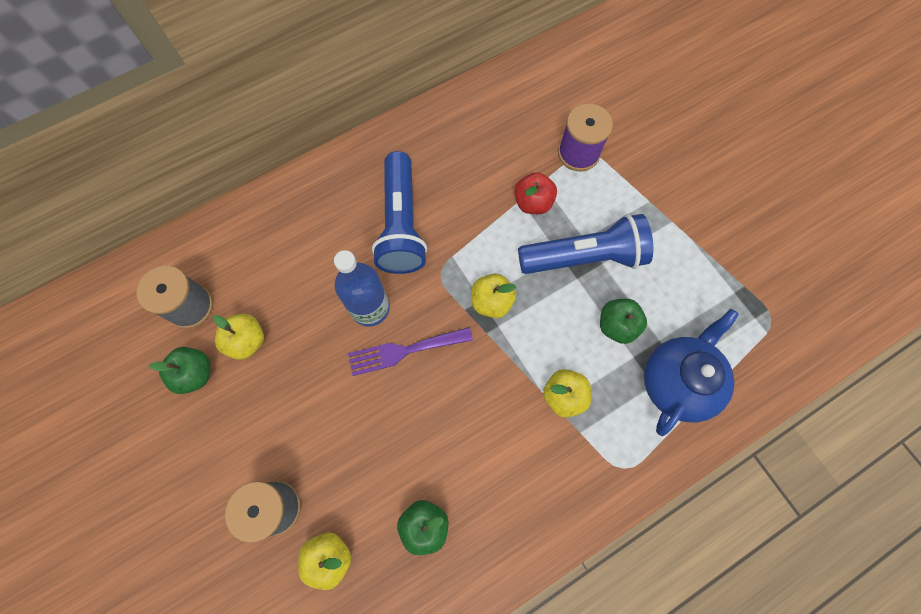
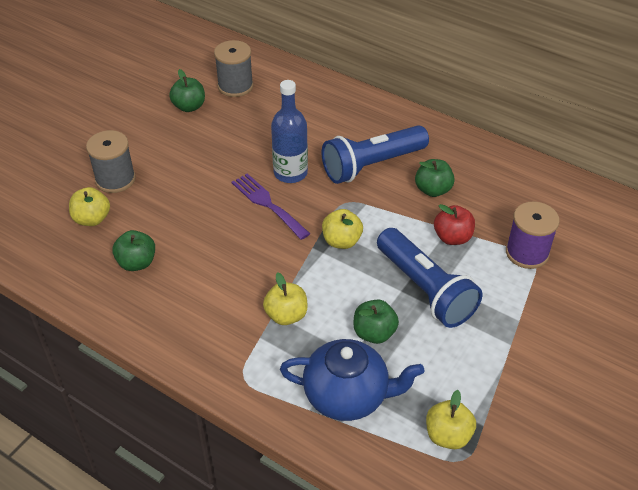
camera: 65 degrees right, 25 degrees down
yellow apple [213,314,264,360] -> yellow apple moved to [426,390,476,449]
none -> green apple [415,159,455,197]

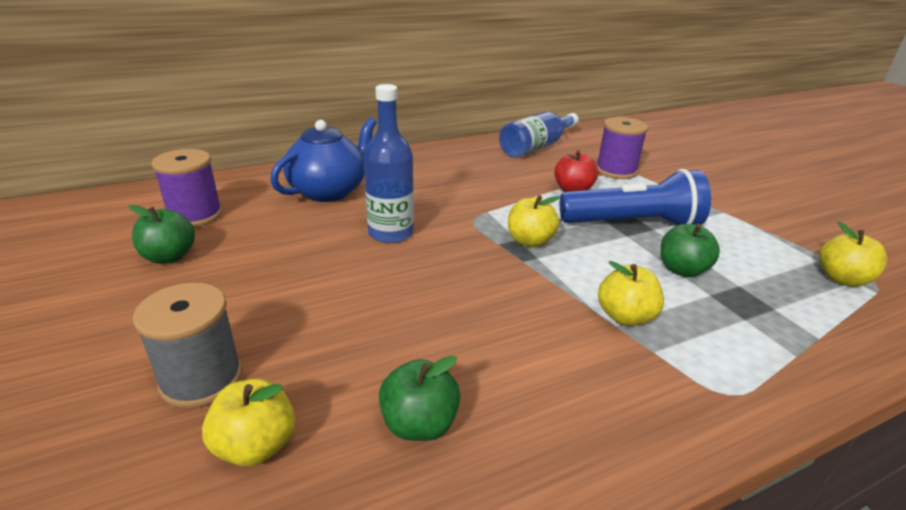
camera: 60 degrees left, 15 degrees down
grey spool [214,40,254,97] -> purple spool [151,149,222,227]
purple fork [232,173,310,240] -> none
blue teapot [280,339,424,421] -> blue teapot moved to [271,117,377,202]
blue flashlight [322,125,429,184] -> none
green apple [415,159,455,197] -> none
none -> blue bottle [499,112,579,158]

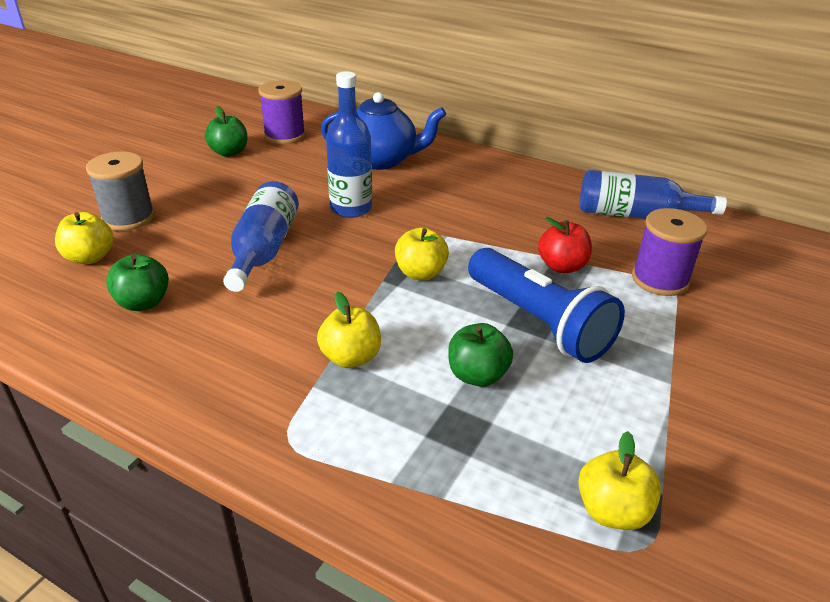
camera: 55 degrees right, 5 degrees up
none -> blue bottle [223,181,299,292]

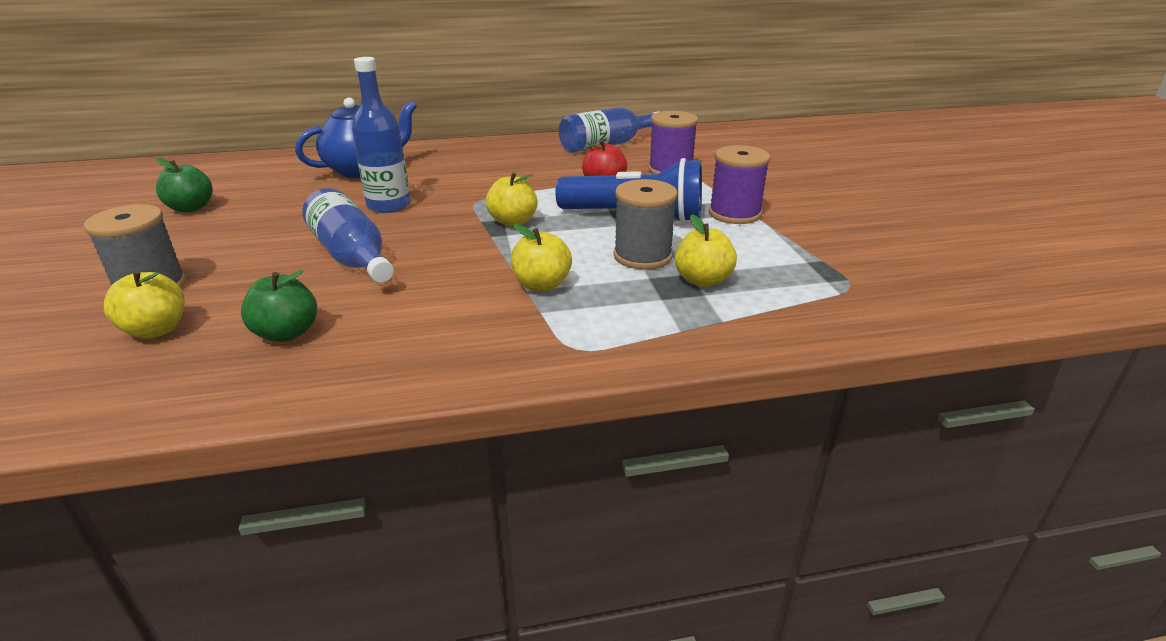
camera: 40 degrees left, 5 degrees down
purple spool [259,80,306,144] -> purple spool moved to [709,145,771,224]
green apple [448,323,513,387] -> grey spool [613,179,678,270]
yellow apple [578,431,661,530] -> yellow apple moved to [675,214,737,287]

